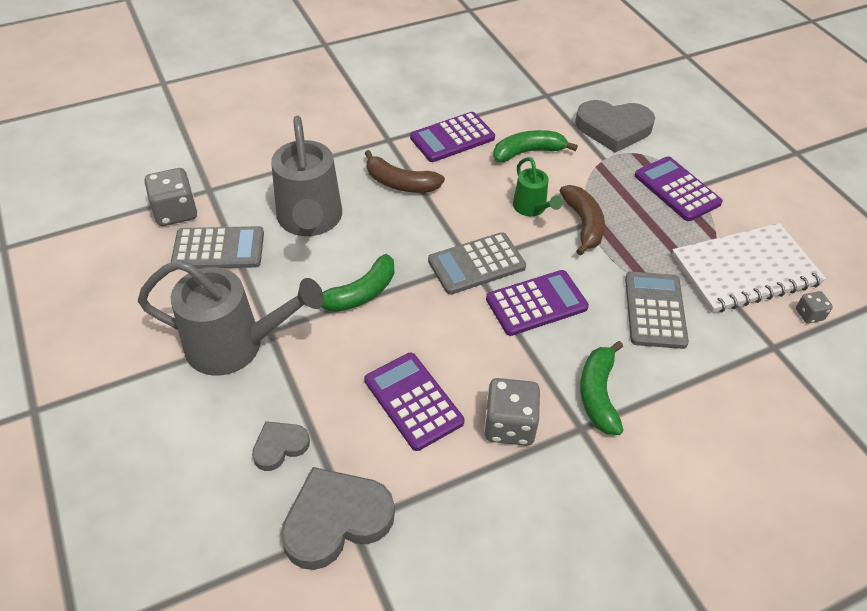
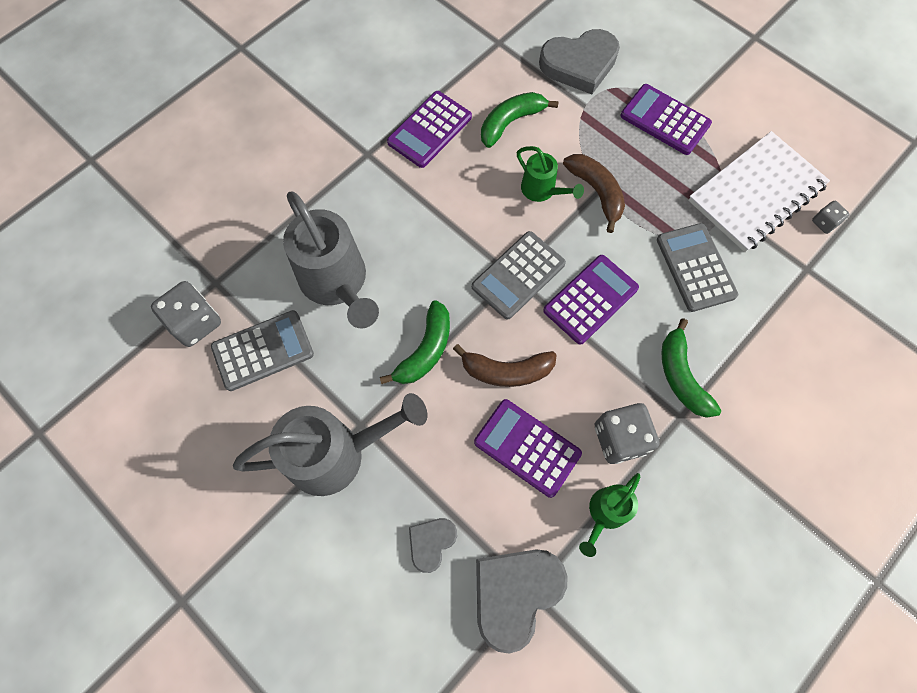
camera: 20 degrees left, 20 degrees up
brown banana [364,150,445,193] -> brown banana moved to [453,344,557,387]
none -> green watering can [579,473,640,557]

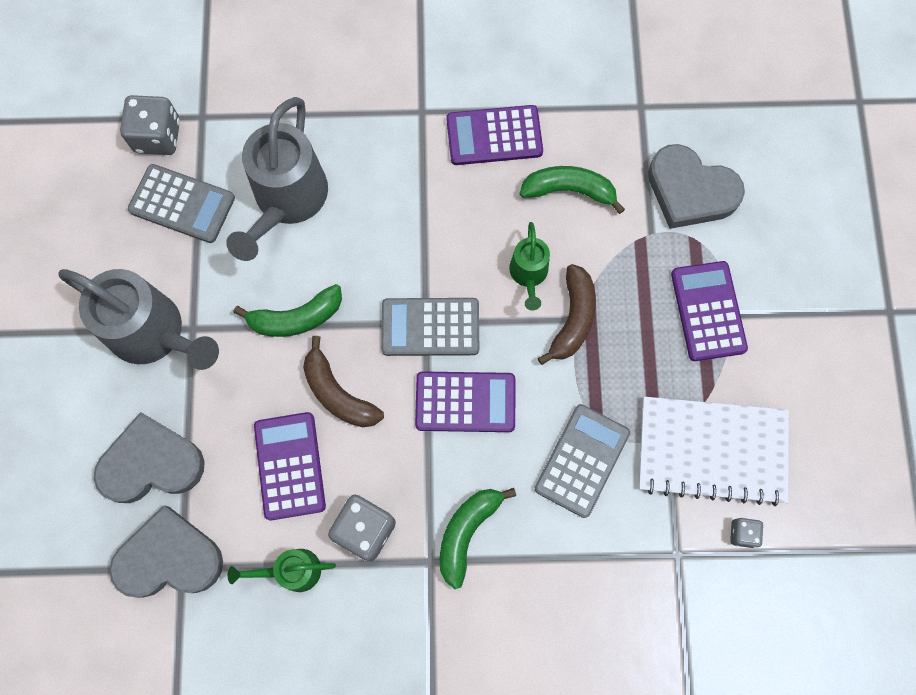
camera: 45 degrees right, 5 degrees up
grey heart [409,518,457,573] -> grey heart [94,412,205,503], size x1.84

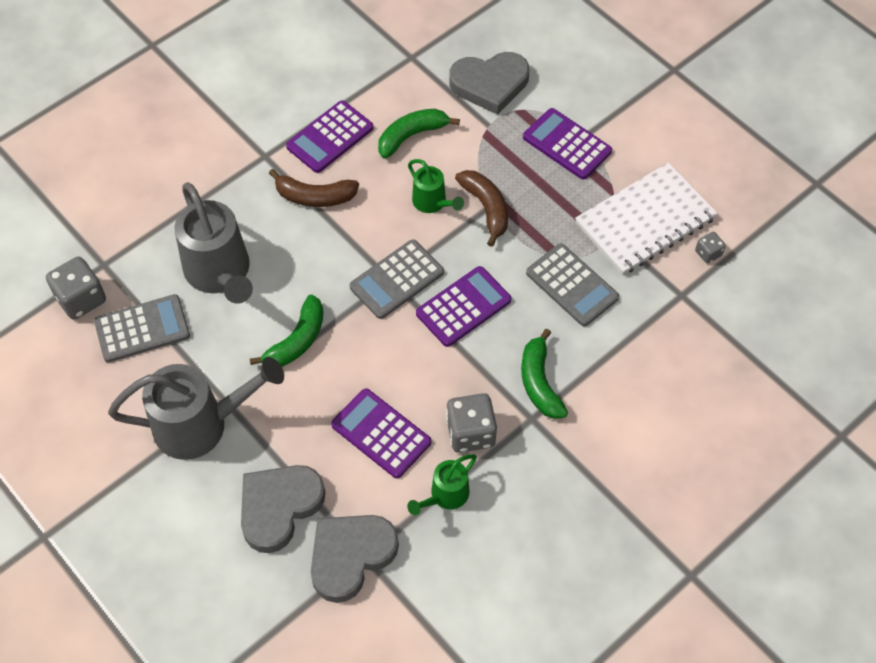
camera: 40 degrees left, 15 degrees down
brown banana [303,336,384,427] -> brown banana moved to [269,169,359,207]
grey calculator [535,404,630,518] -> grey calculator turned 150 degrees clockwise [526,244,619,326]

